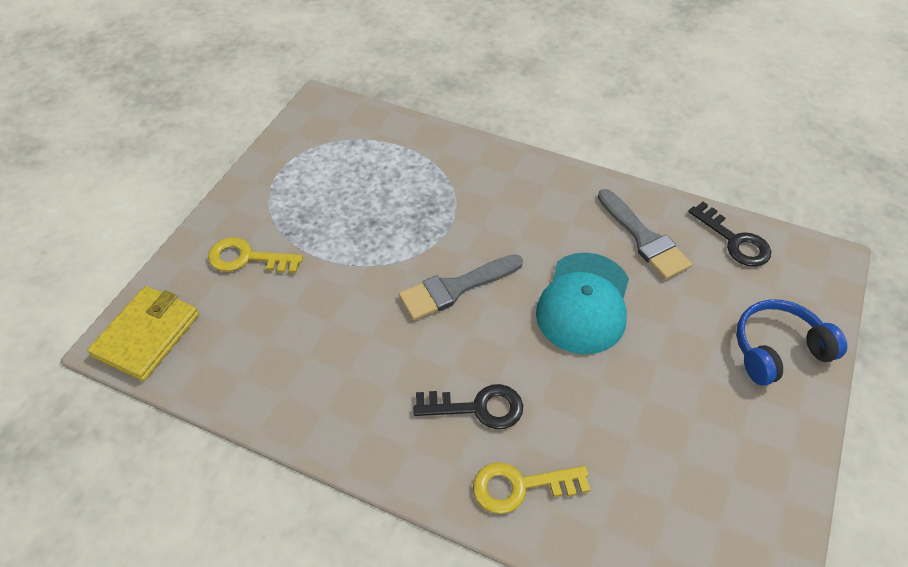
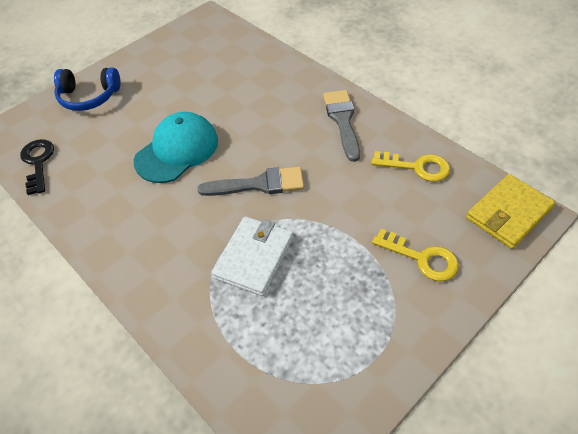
camera: 155 degrees left, 0 degrees up
black key [413,384,523,429] -> none
yellow key [473,462,590,514] -> yellow key moved to [371,151,450,182]
grey brush [598,189,692,280] -> grey brush moved to [323,90,360,162]
none -> white wallet [211,217,293,296]

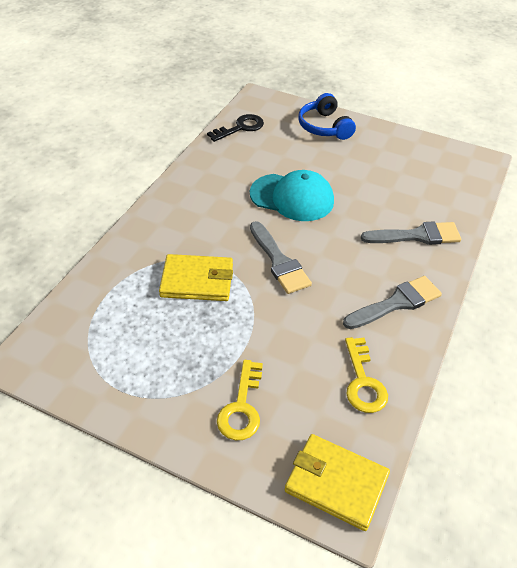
camera: 65 degrees right, 5 degrees down
white wallet [211,217,293,296] -> yellow wallet [159,254,233,301]
none -> grey brush [361,222,461,245]

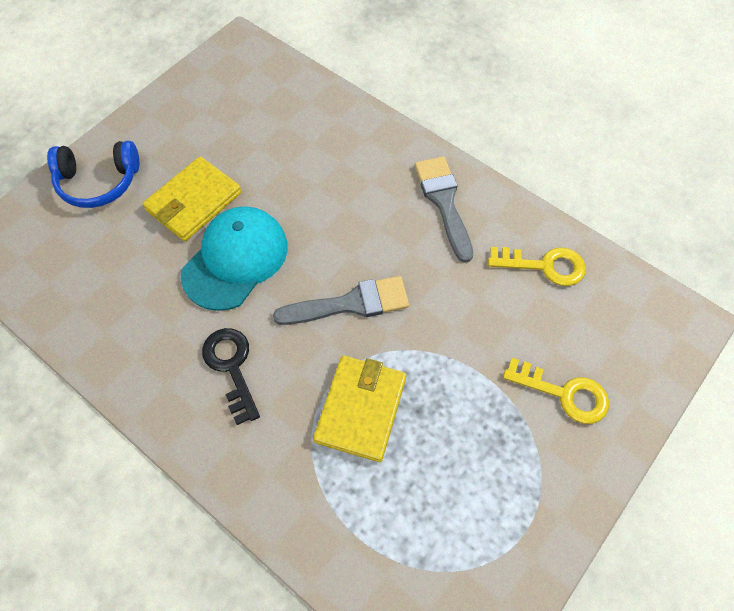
camera: 75 degrees left, 15 degrees up
black key [207,114,264,142] -> black key moved to [202,328,260,425]
yellow wallet [285,434,390,531] -> yellow wallet moved to [142,156,242,241]
grey brush [361,222,461,245] -> none

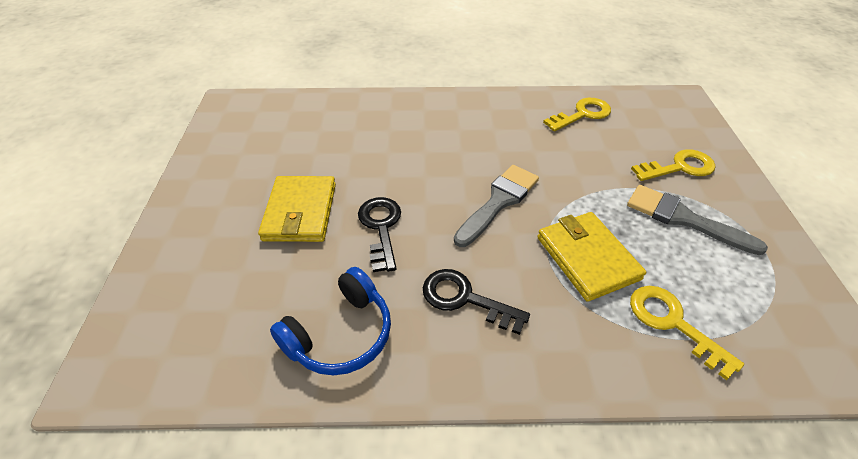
camera: 40 degrees left, 15 degrees down
blue headphones [47,141,139,208] -> blue headphones moved to [270,267,391,375]
turquoise cap [181,206,288,311] -> black key [358,197,401,272]
grey brush [415,156,473,263] -> grey brush moved to [627,185,768,255]
none -> yellow key [630,286,744,380]

